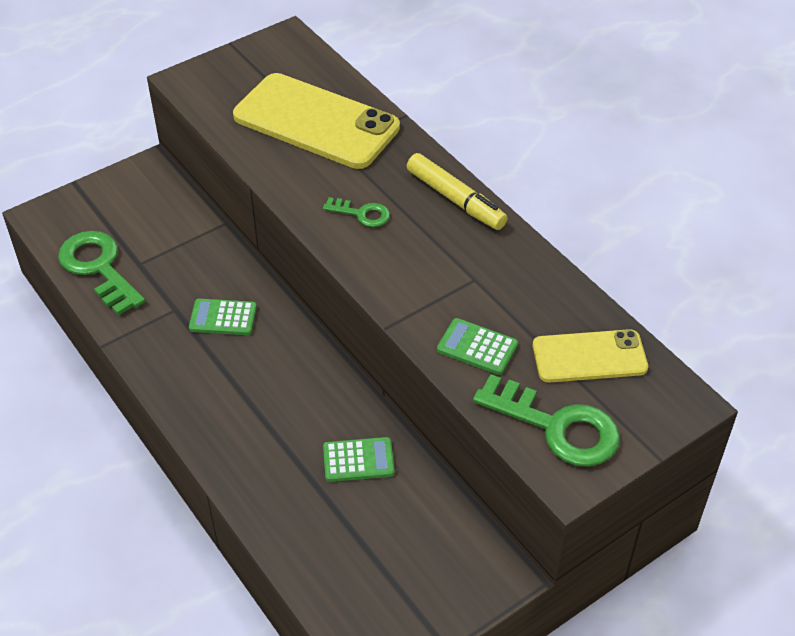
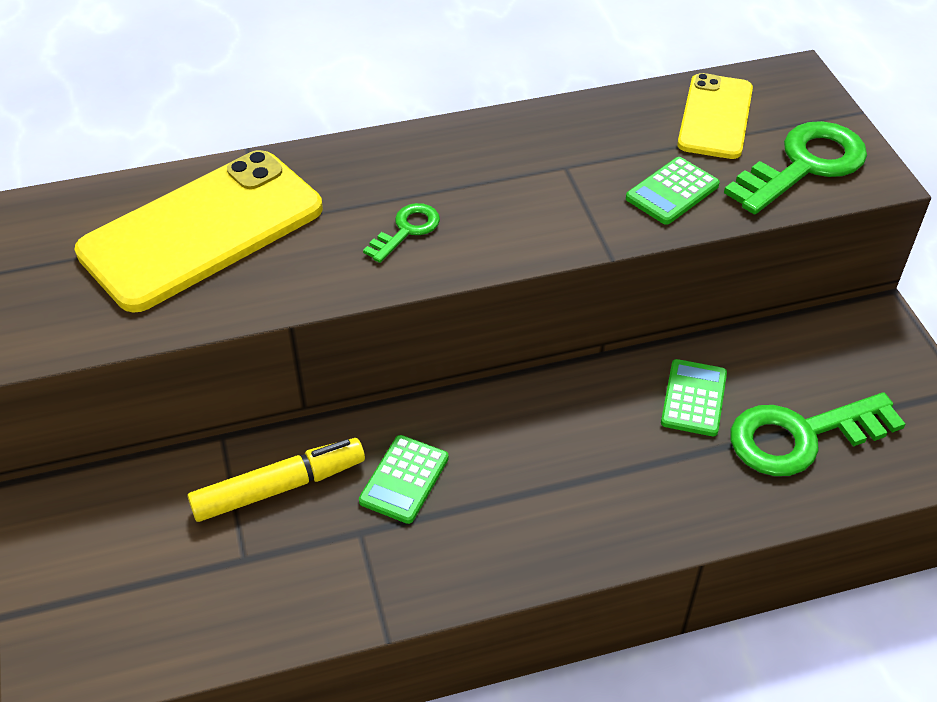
camera: 70 degrees left, 0 degrees up
green key [58,231,145,316] -> green key moved to [731,392,905,476]
yellow marker [407,153,508,230] -> yellow marker moved to [188,438,365,522]

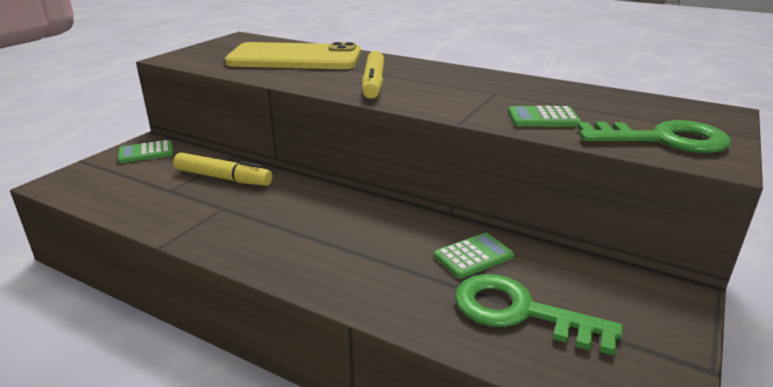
camera: 45 degrees right, 20 degrees down
green calculator [359,435,449,524] -> green calculator moved to [118,140,173,163]
green key [363,203,440,263] -> yellow marker [362,51,384,99]
yellow phone [677,73,753,159] -> none

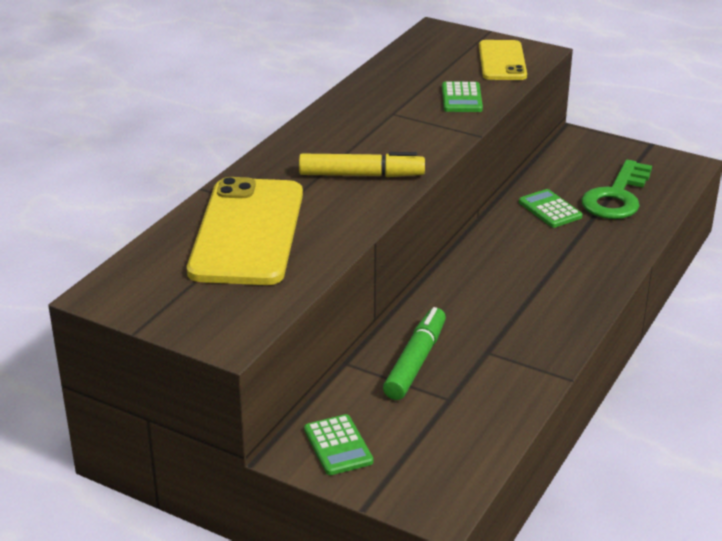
camera: 90 degrees left, 5 degrees up
yellow marker [173,152,272,186] -> green marker [383,307,446,400]
green key [577,120,731,153] -> yellow phone [479,40,527,80]

